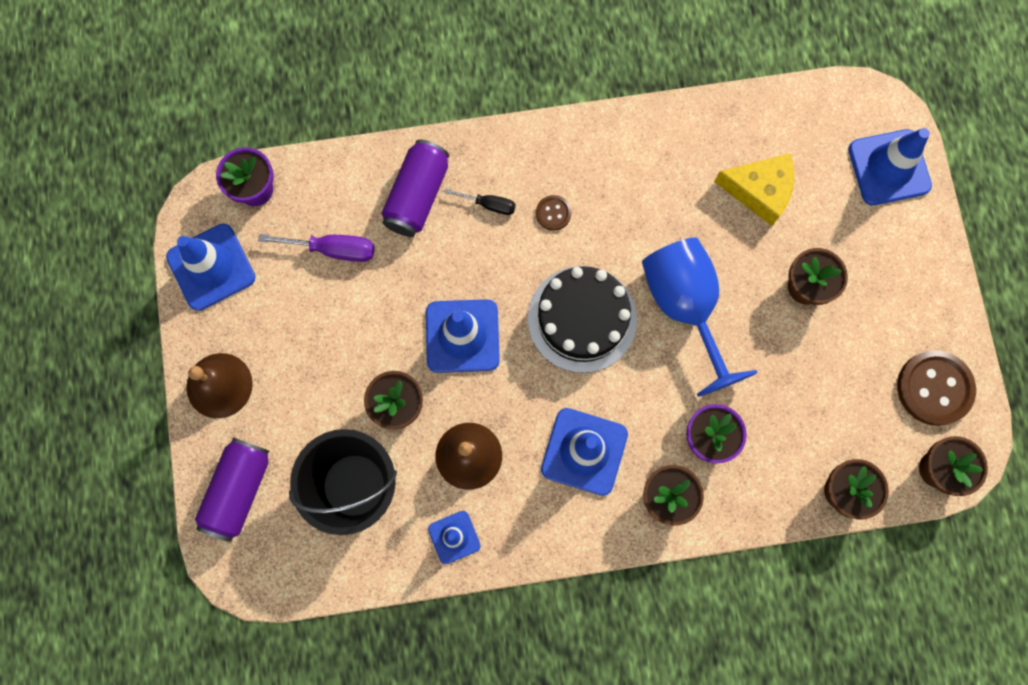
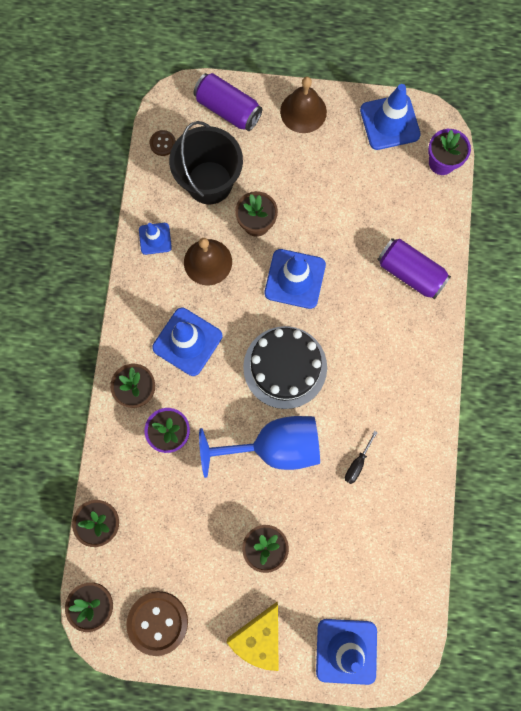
camera: 105 degrees right, 0 degrees up
purple screwdriver [258,234,374,262] -> none
black screwdriver [444,189,516,215] -> black screwdriver moved to [345,431,378,484]
brown button [536,195,572,231] -> brown button moved to [150,130,176,156]
yellow cheese [714,153,794,226] -> yellow cheese moved to [226,601,278,671]

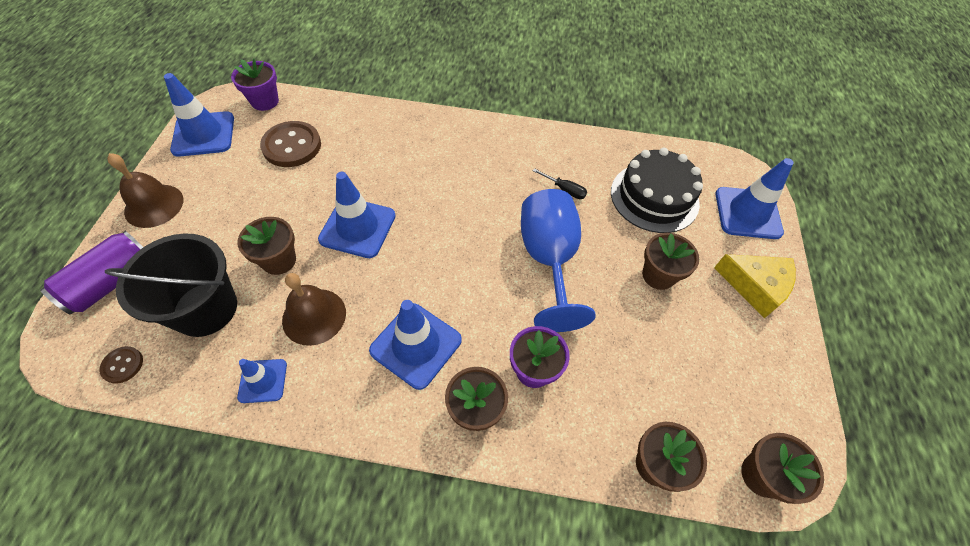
camera: 90 degrees left, 20 degrees down
brown button [126,591,188,656] -> brown button moved to [260,121,321,167]
black cake [243,326,327,409] -> black cake moved to [611,148,703,233]
purple can [377,238,451,299] -> none

